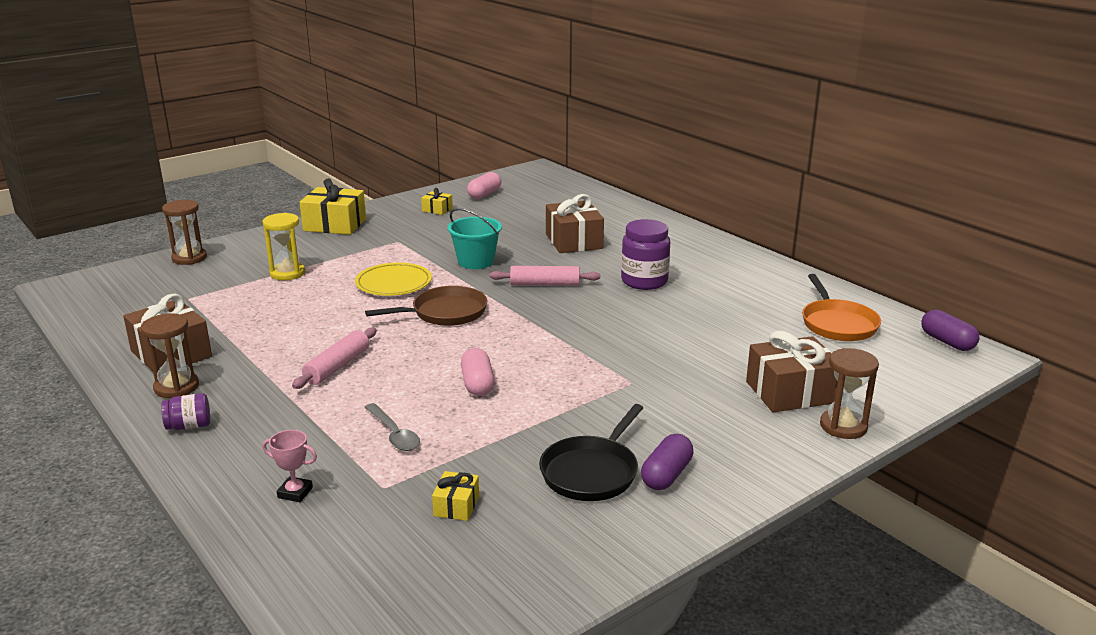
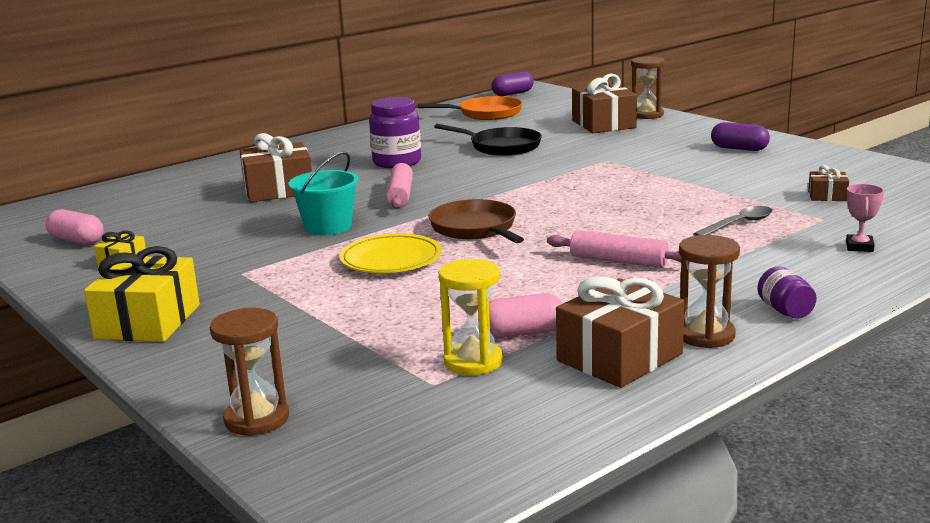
camera: 90 degrees left, 5 degrees down
yellow hourglass [262,213,305,280] -> yellow hourglass moved to [439,259,503,375]
yellow gift [432,471,479,521] -> brown gift [808,165,849,201]
pink capsule [461,348,495,396] -> pink capsule moved to [478,293,563,338]
black pan [539,404,643,501] -> black pan moved to [434,124,542,156]

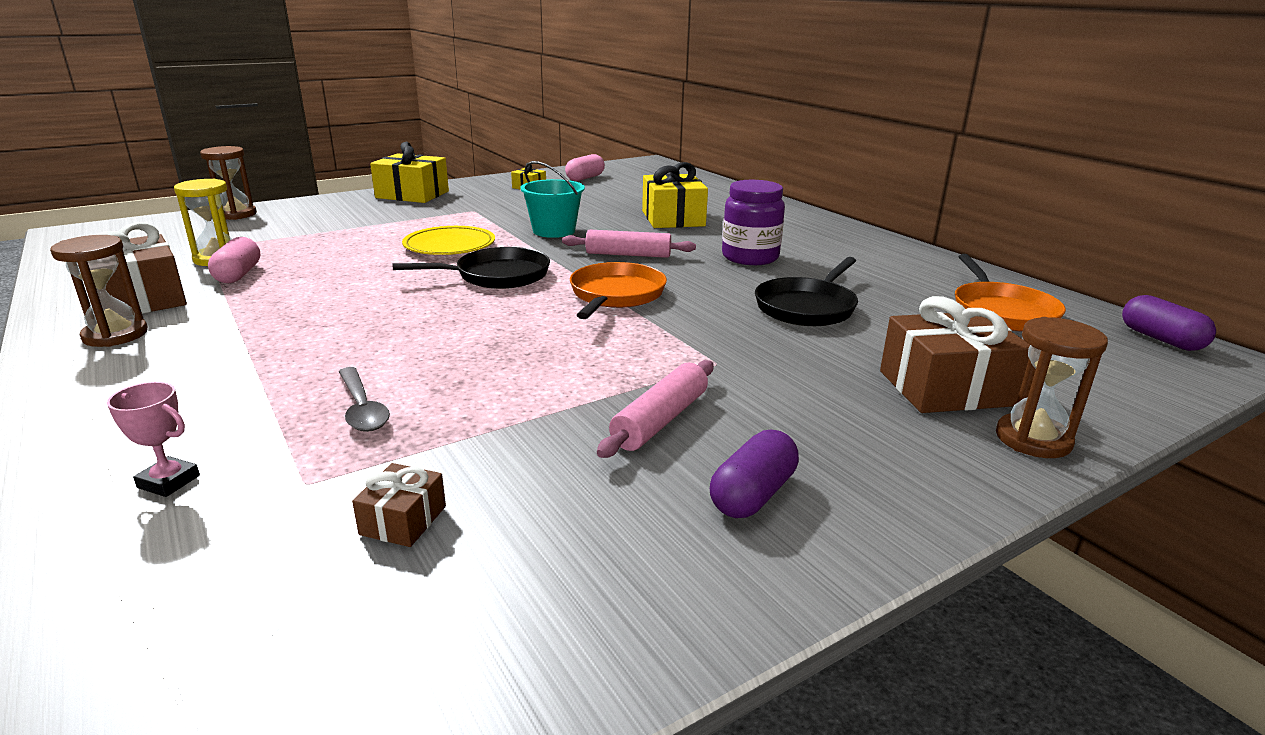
camera: 95 degrees right, 5 degrees up
brown gift [240,133,312,202] -> yellow gift [642,162,708,228]
brown pan [428,199,524,243] -> black pan [392,247,550,289]
pink rolling pin [547,230,681,268] -> pink rolling pin moved to [597,360,714,458]
purple jar [758,266,817,319] -> none
none -> orange pan [570,262,667,319]

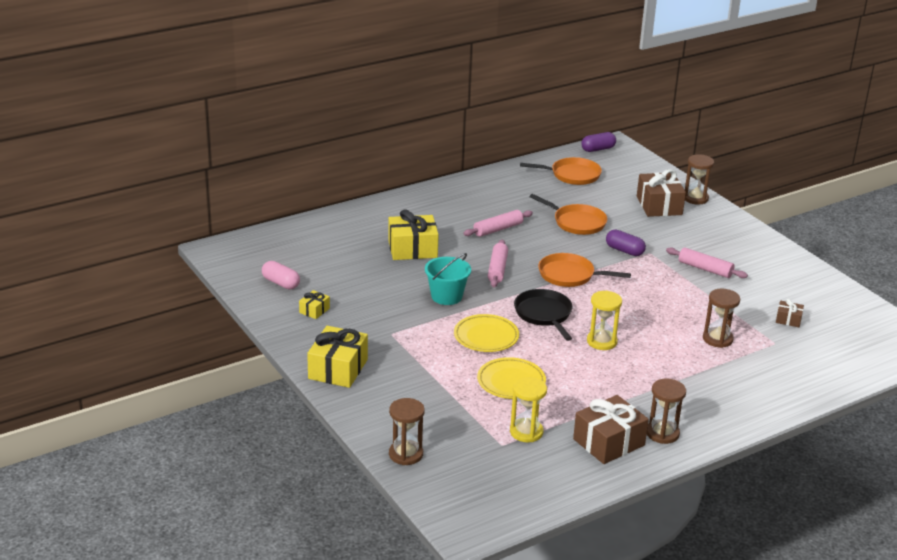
camera: 90 degrees left, 5 degrees up
pink trophy [107,382,200,497] -> none
pink capsule [208,237,260,283] -> none
grey spoon [339,367,390,432] -> brown hourglass [703,288,740,348]
purple capsule [710,430,799,518] -> purple capsule moved to [606,230,646,256]
purple jar [722,180,785,265] -> pink rolling pin [463,210,533,237]
black pan [755,257,858,326] -> orange pan [529,194,607,235]
none -> yellow plate [477,357,546,399]
none -> yellow hourglass [587,291,622,350]

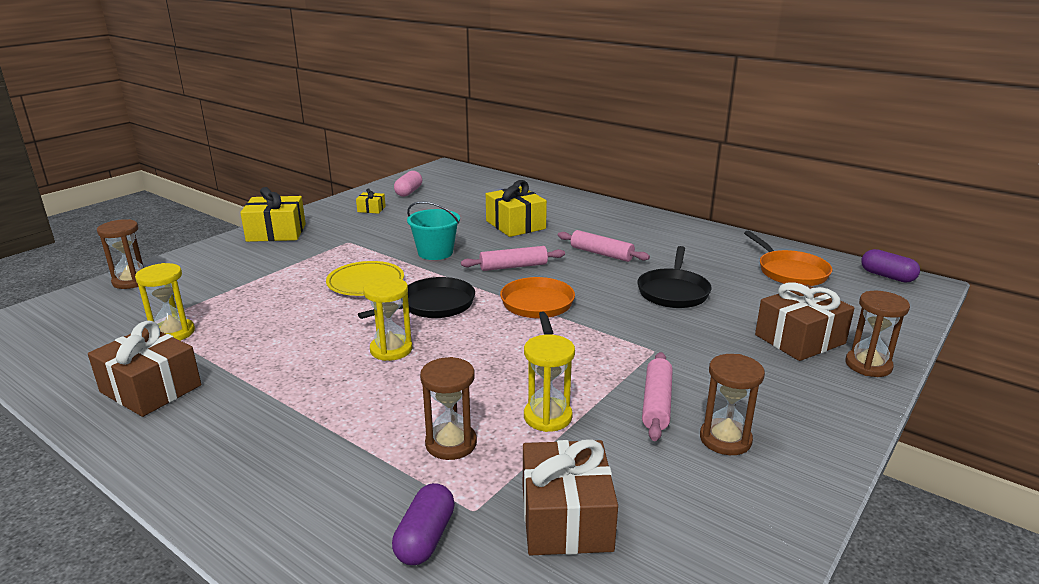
camera: 70 degrees right, 5 degrees down
yellow plate [477,357,546,399] -> none
orange pan [529,194,607,235] -> black pan [637,246,712,308]
purple capsule [606,230,646,256] -> purple capsule moved to [392,483,455,565]
brown hourglass [647,378,686,444] -> brown hourglass moved to [700,354,765,455]
brown gift [776,299,804,327] -> brown gift [523,439,618,555], size x2.03
none -> yellow hourglass [524,335,575,432]

